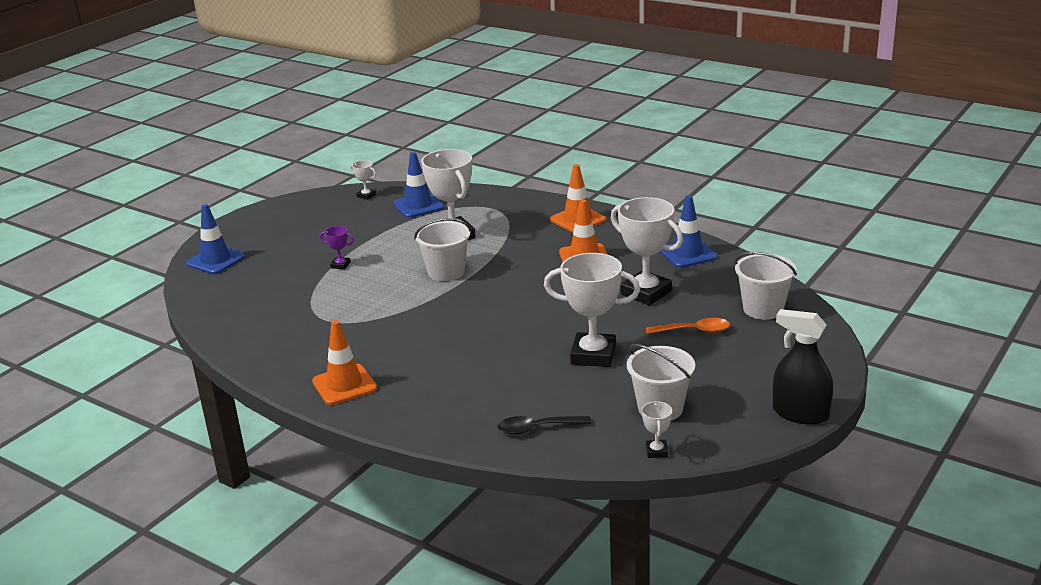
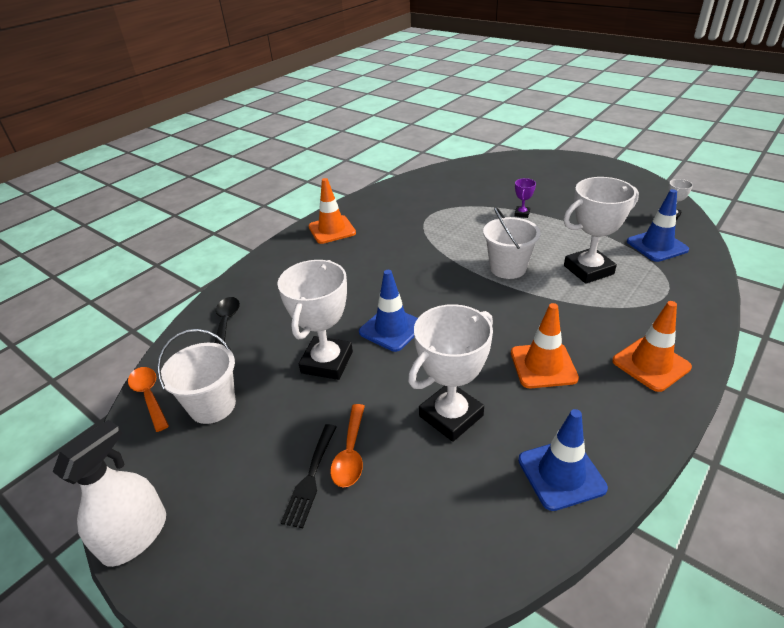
camera: 95 degrees right, 10 degrees up
blue traffic cone [186,204,245,274] -> blue traffic cone moved to [359,270,418,352]
white trophy [642,401,672,458] -> orange spoon [128,367,169,432]
white bucket [735,252,797,320] -> none
black spray bottle [773,309,833,425] -> white spray bottle [53,420,166,567]
none -> black fork [281,424,337,528]

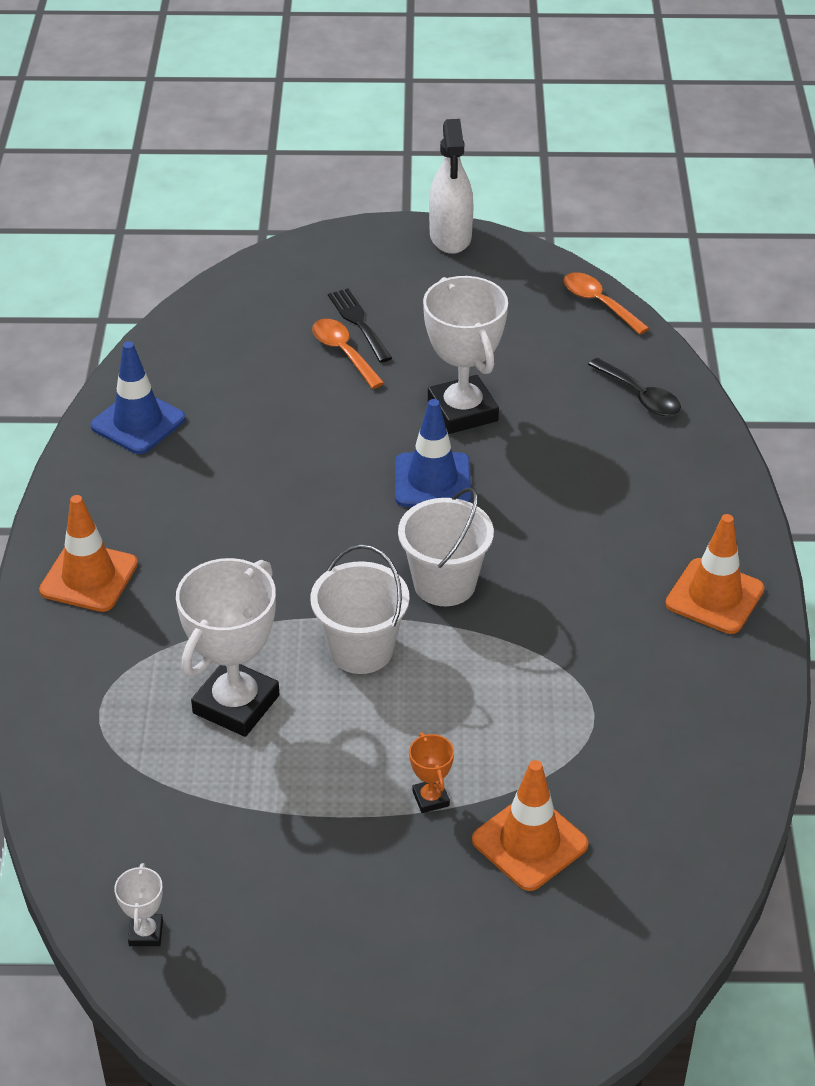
camera: 140 degrees right, 5 degrees up
orange spoon [128,367,169,432] -> orange spoon turned 150 degrees counterclockwise [563,272,649,335]
white bucket [157,329,236,424] -> white bucket moved to [398,487,494,606]
white trophy [408,304,493,442] -> none
orange traffic cone [511,303,579,388] -> orange traffic cone moved to [472,760,589,891]
purple trophy [514,178,536,218] -> orange trophy [409,732,454,813]
blue traffic cone [627,189,689,262] -> none

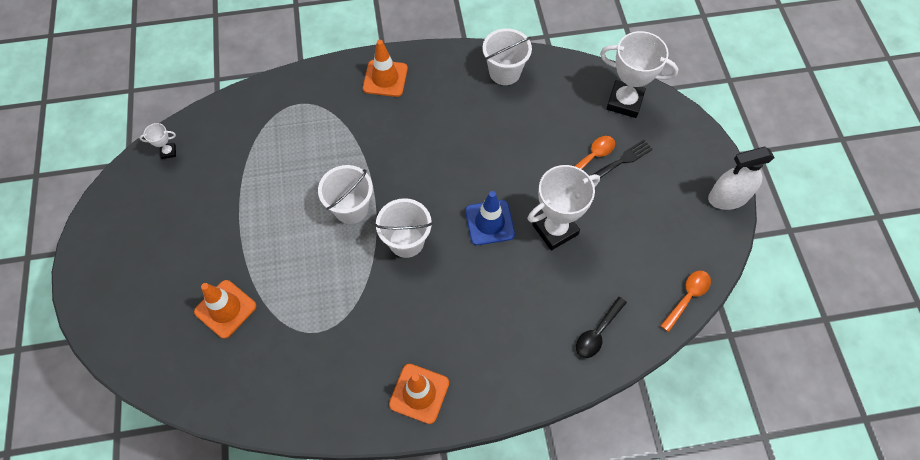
camera: 80 degrees right, 20 degrees up
blue traffic cone [90,341,186,454] -> white bucket [483,28,532,85]
white trophy [176,558,280,737] -> white trophy moved to [600,31,678,118]
orange trophy [409,732,454,813] -> none

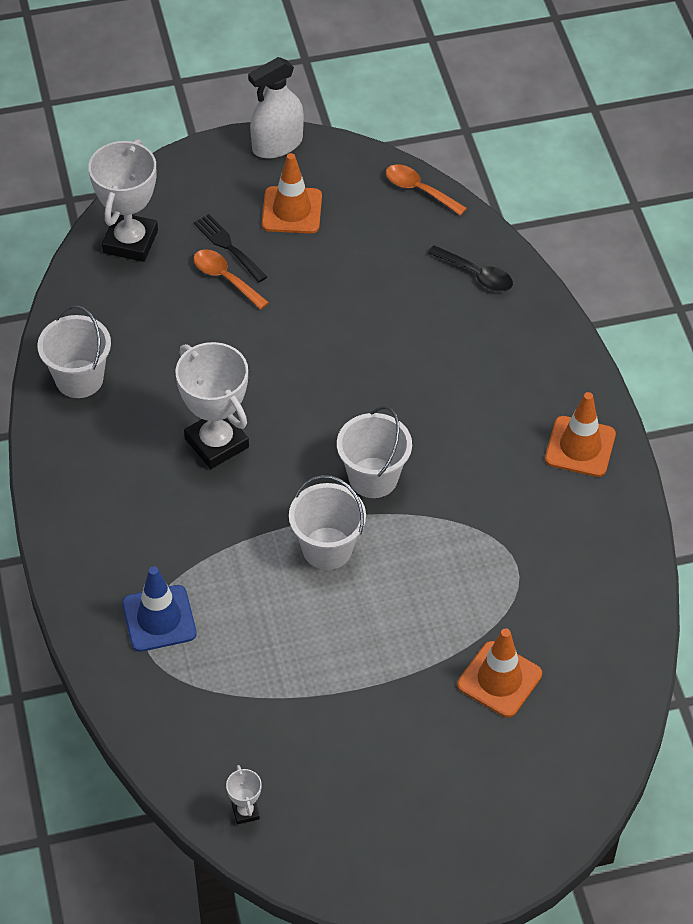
camera: 95 degrees left, 10 degrees down
orange traffic cone [363,40,408,97] -> orange traffic cone moved to [262,153,322,234]
blue traffic cone [465,191,515,245] -> blue traffic cone moved to [122,566,197,652]
white trophy [528,165,600,251] -> white trophy moved to [176,342,249,469]
white spray bottle [708,147,774,210] -> white spray bottle turned 75 degrees clockwise [248,57,304,158]

